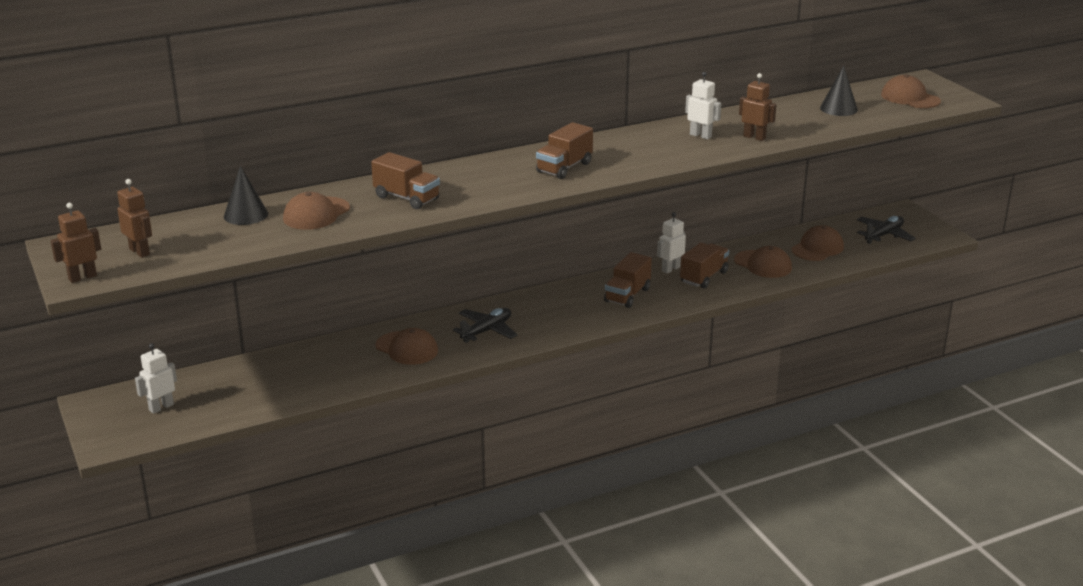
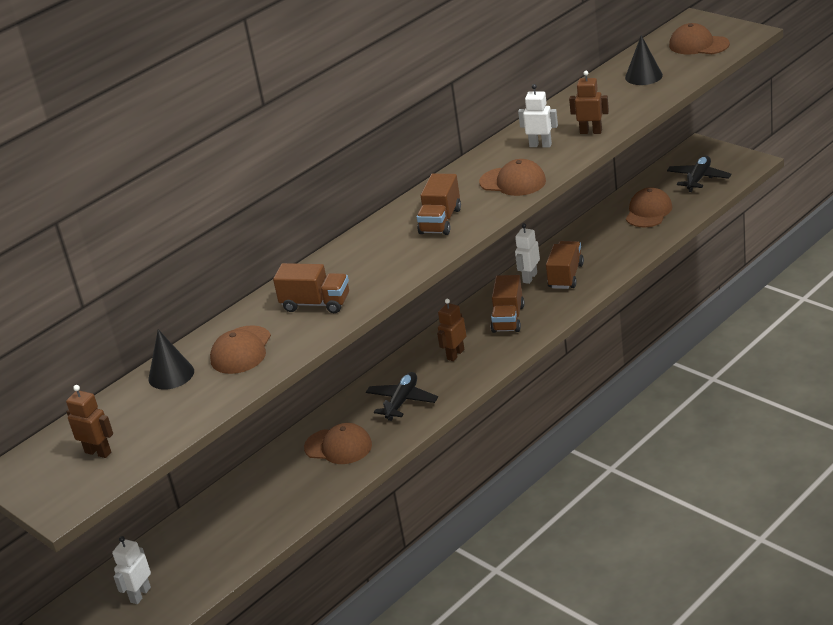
camera: 15 degrees left, 5 degrees up
brown robot [50,203,101,283] -> brown robot moved to [437,299,467,361]
brown cap [734,246,792,278] -> brown cap moved to [479,159,546,196]

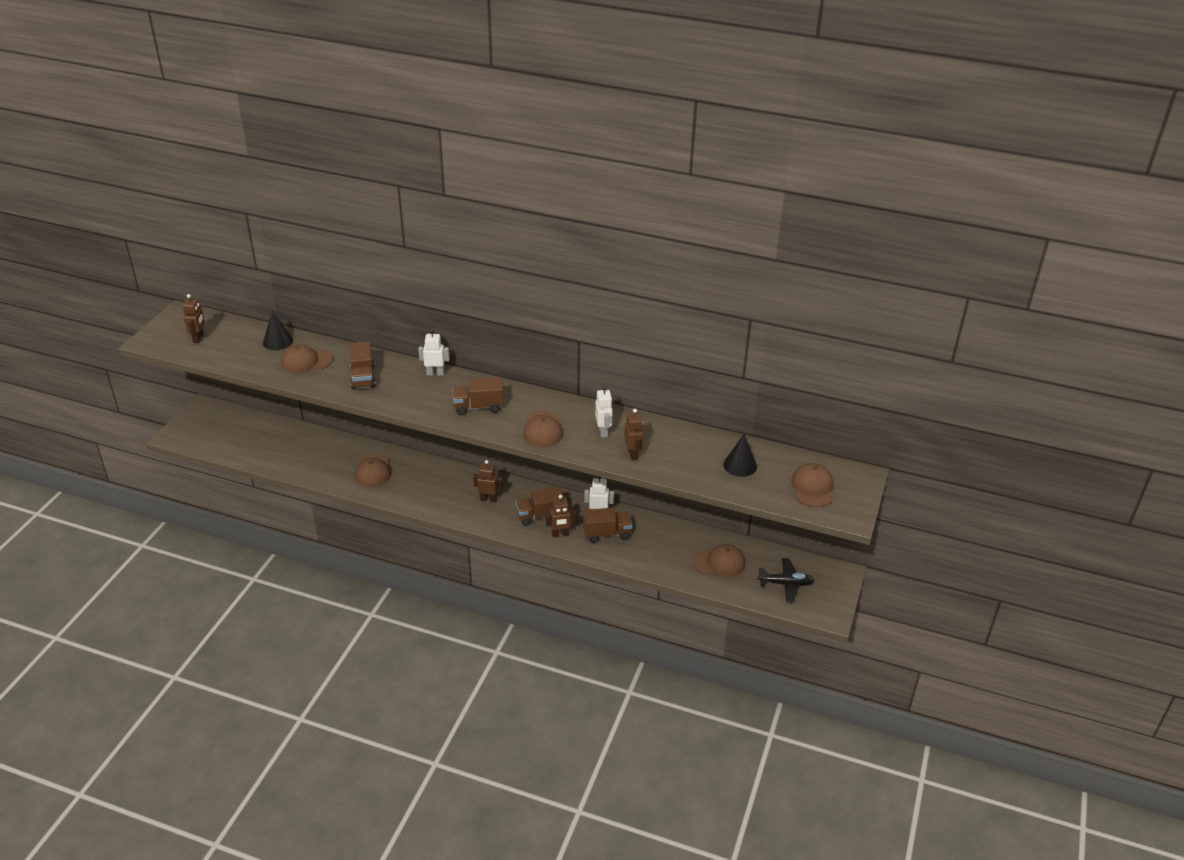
camera: 60 degrees right, 5 degrees up
white robot [112,536,151,604] -> white robot moved to [418,329,450,376]
black plane [366,372,438,421] -> none
none -> brown robot [546,495,576,537]

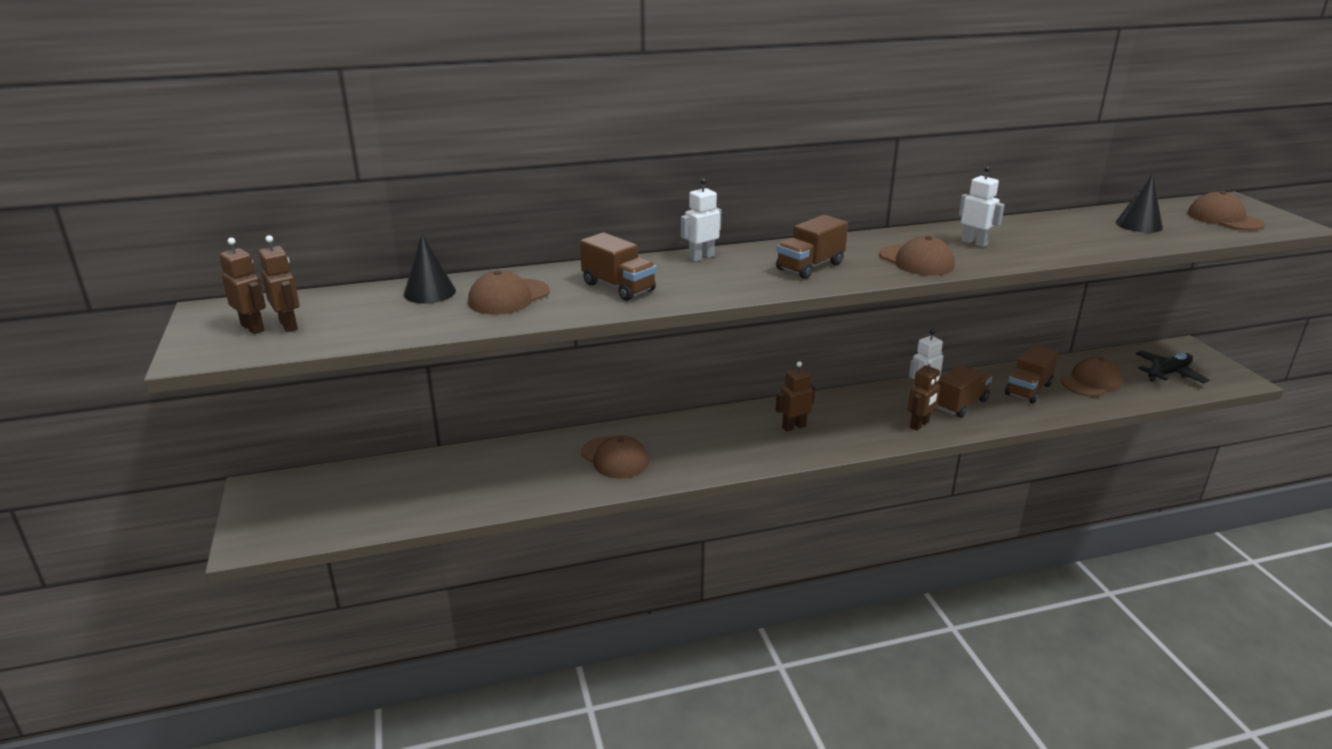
camera: 35 degrees left, 10 degrees down
brown truck [515,487,565,526] -> brown truck moved to [1005,344,1059,403]
brown robot [624,409,643,461] -> brown robot moved to [219,238,266,334]

